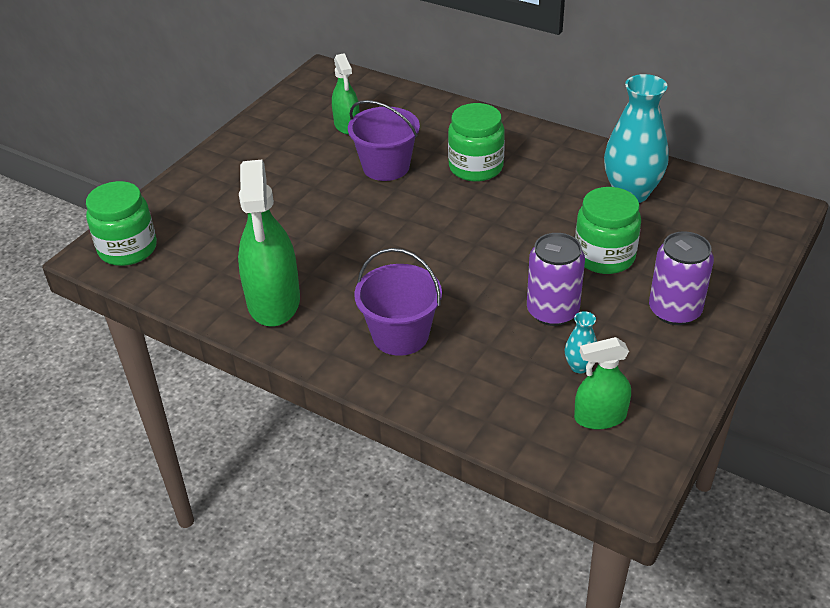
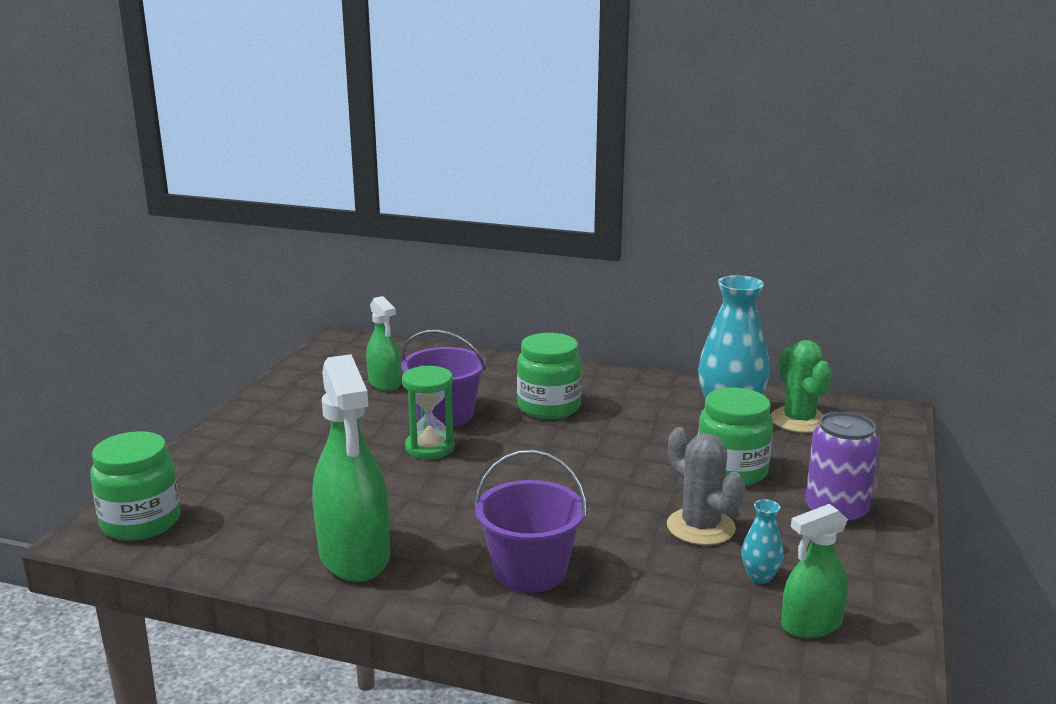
camera: 15 degrees left, 20 degrees down
purple can [527,233,585,326] -> grey cactus [667,427,745,545]
none -> green hourglass [402,366,455,459]
none -> green cactus [771,340,832,433]

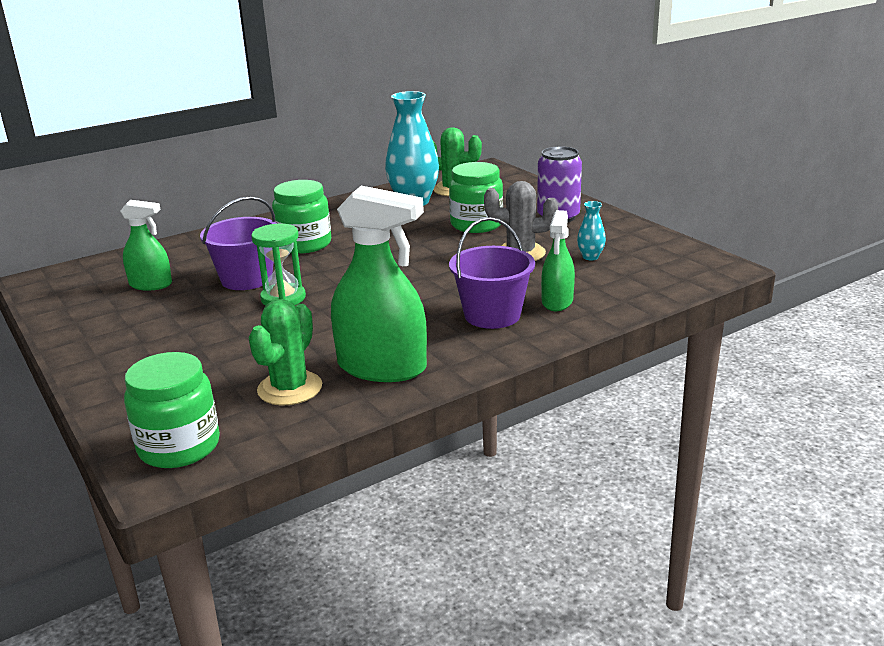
camera: 50 degrees left, 5 degrees up
green spray bottle [781,504,848,638] -> green spray bottle moved to [541,210,575,311]
none -> green cactus [249,299,322,406]

